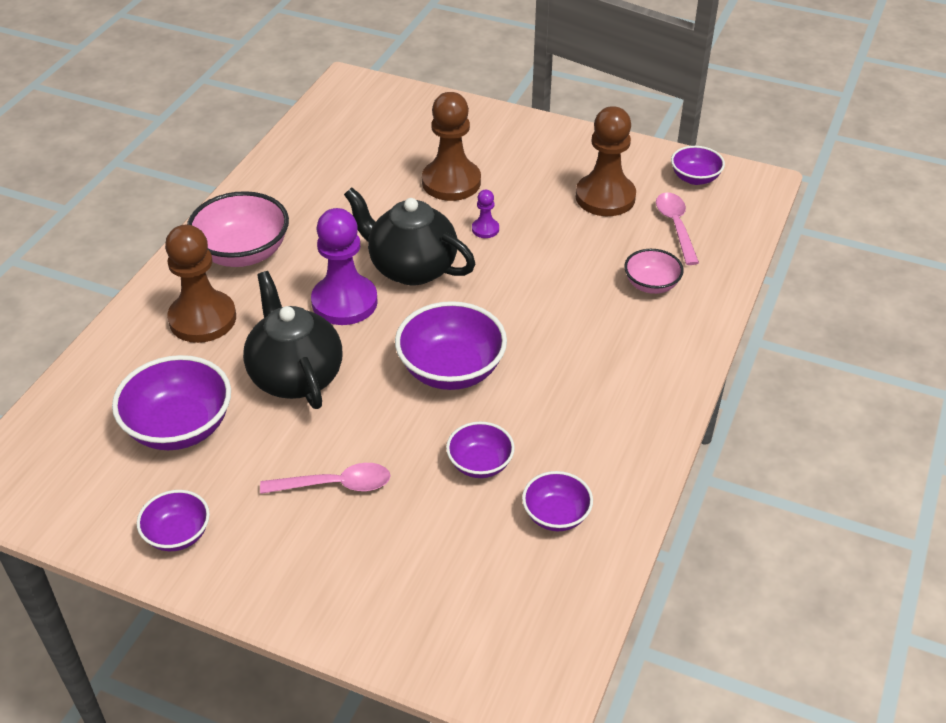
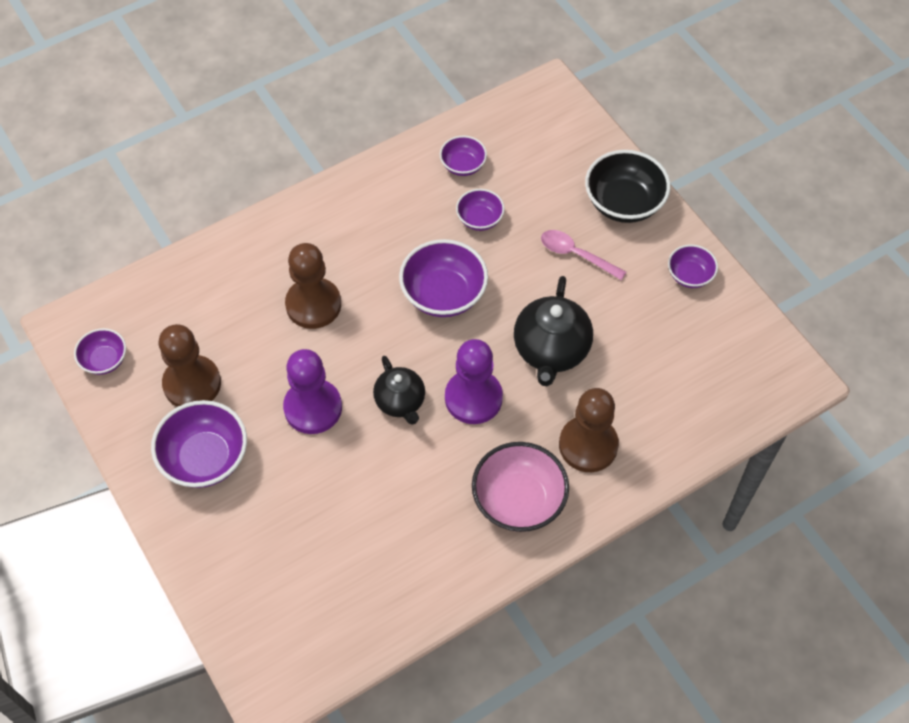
camera: 145 degrees left, 15 degrees up
purple bowl [112,355,231,450] -> purple bowl moved to [151,400,247,488]
black teapot [344,187,475,285] -> black teapot [373,356,425,425], size x0.64
brown pawn [422,92,481,201] -> brown pawn moved to [285,243,341,329]
purple pawn [472,190,499,238] -> purple pawn [283,349,342,434], size x2.24
pink bowl [624,249,684,294] -> none
pink spoon [656,193,699,265] -> none
none -> black bowl [585,150,670,223]

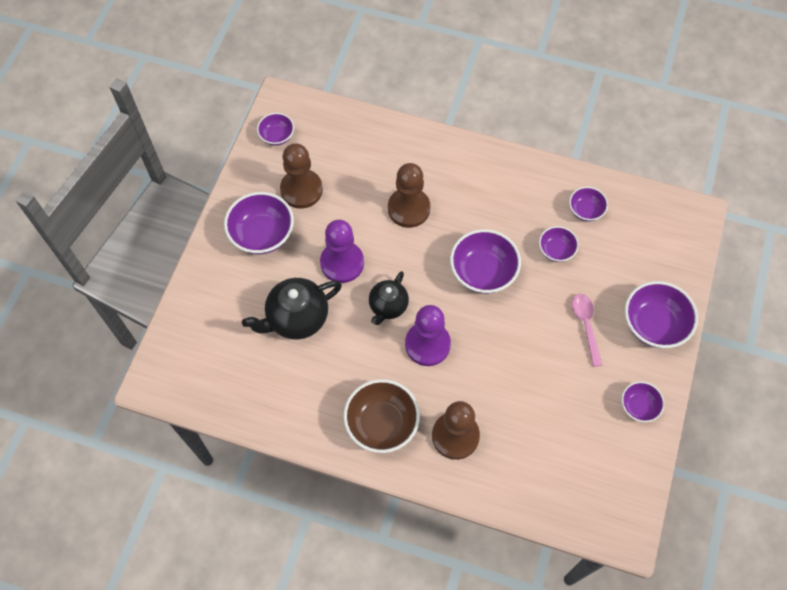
camera: 50 degrees right, 5 degrees up
pink bowl [472,442,569,532] -> brown bowl [343,379,420,453]
black teapot [514,276,593,386] -> black teapot moved to [242,278,342,340]
black bowl [585,150,670,223] -> purple bowl [625,281,698,348]

